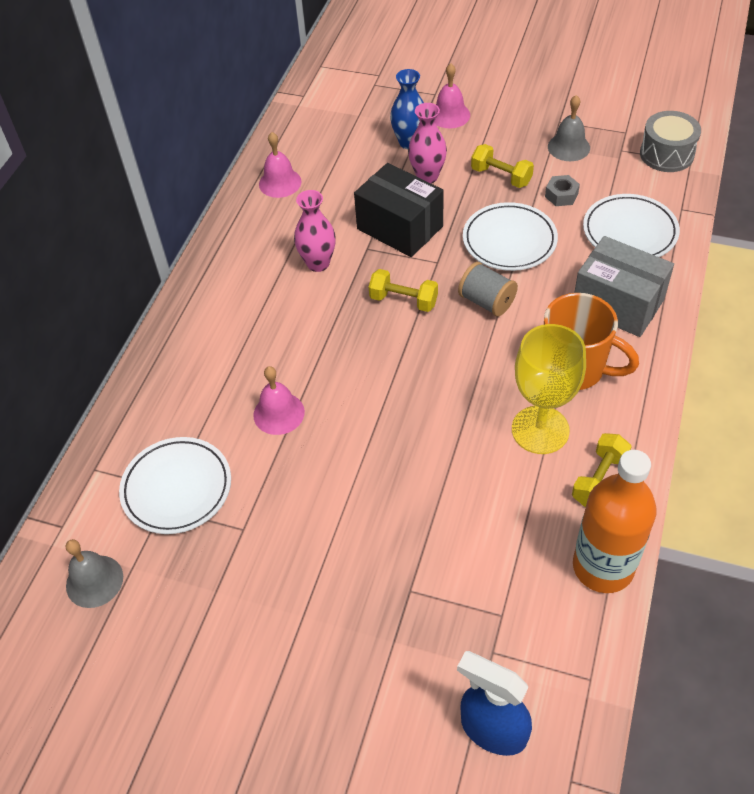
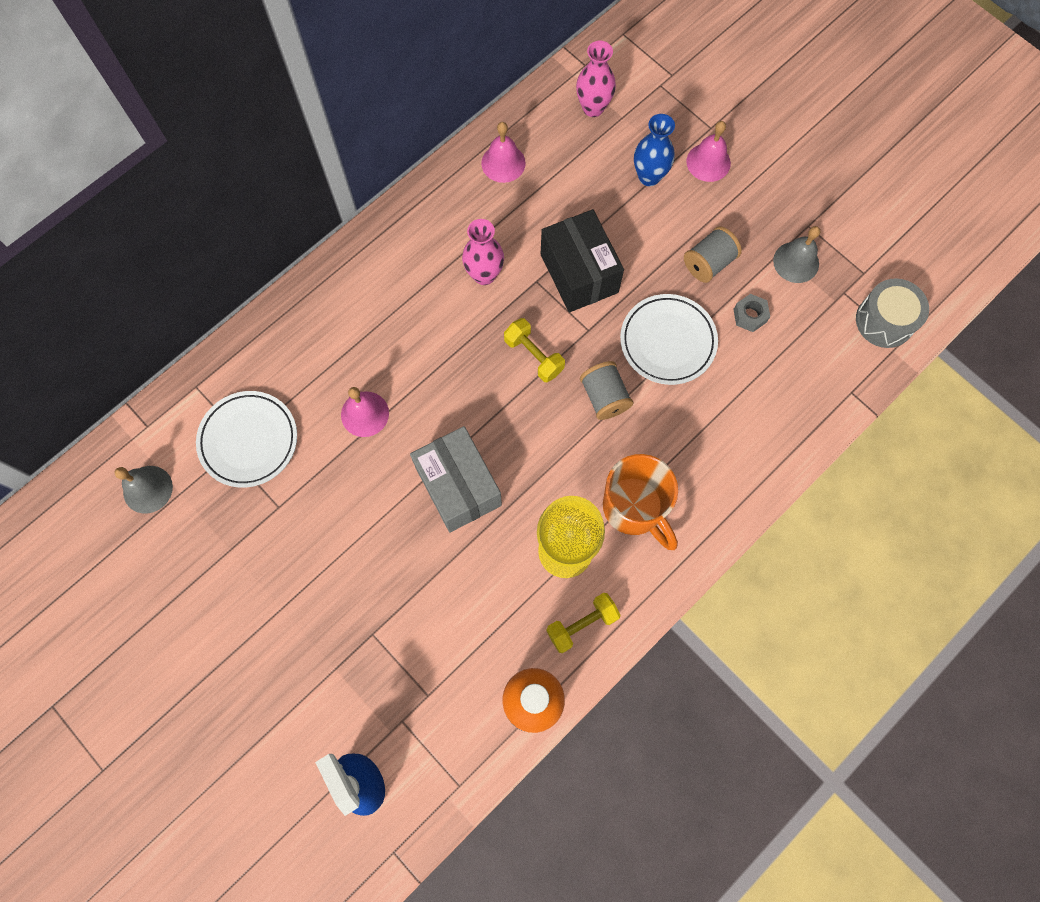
camera: 25 degrees right, 20 degrees up
pink vase [408,103,447,183] -> pink vase moved to [576,41,616,117]
yellow dumbbell [471,144,534,188] -> grey spool [684,226,742,283]
grey box [574,236,674,337] -> grey box moved to [410,426,502,532]
white plate [583,194,680,257] -> none

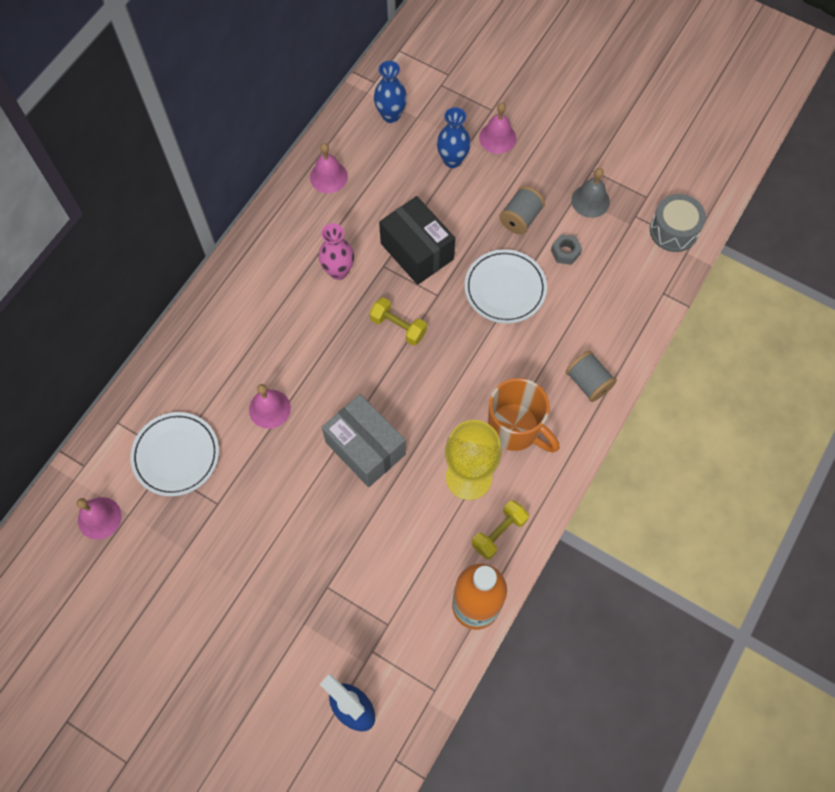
camera: 15 degrees left, 5 degrees down
grey bell [114,466,173,514] -> pink bell [77,497,122,540]
pink vase [576,41,616,117] -> blue vase [374,61,407,123]
grey spool [580,361,633,420] -> grey spool moved to [566,351,617,402]

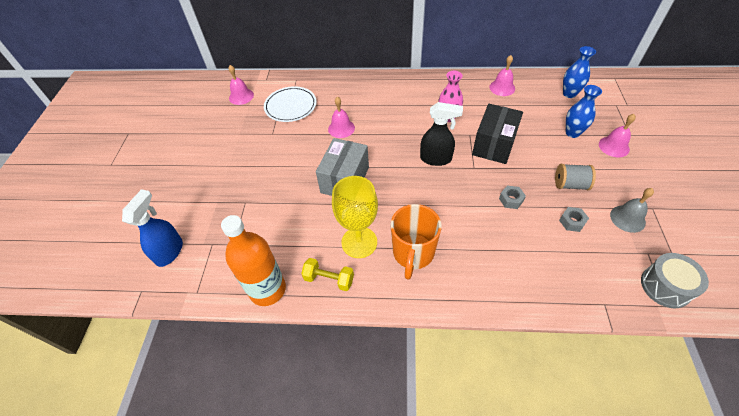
camera: 65 degrees right, 15 degrees down
yellow dumbbell [370,297,427,346] -> black spray bottle [420,102,463,166]
white plate [465,249,547,324] -> grey nut [499,186,526,209]
grey spool [566,351,617,402] -> none

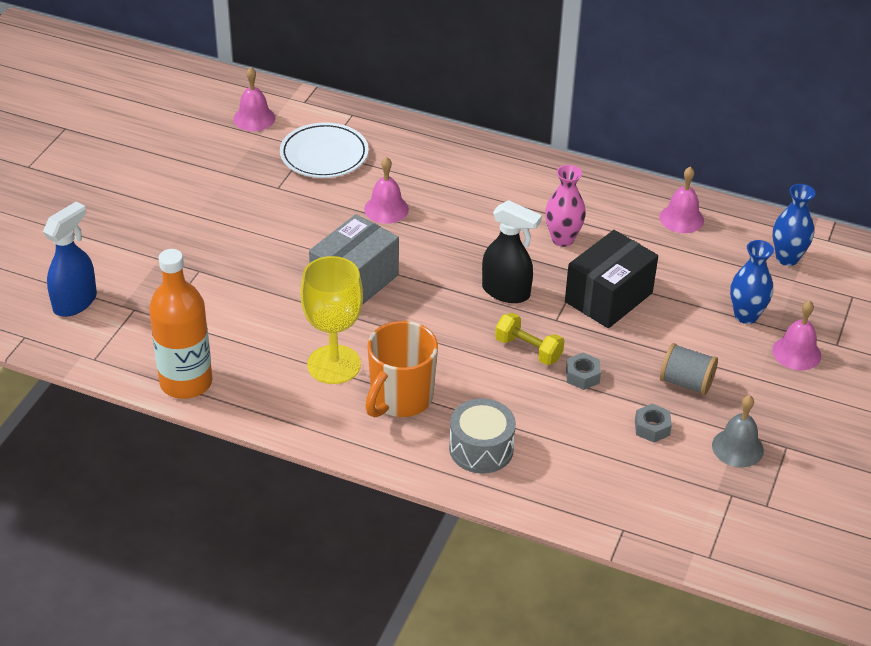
camera: 15 degrees right, 10 degrees down
yellow dumbbell [301,258,354,291] -> yellow dumbbell moved to [495,313,564,365]
grey drum [641,253,709,308] -> grey drum moved to [449,398,516,474]

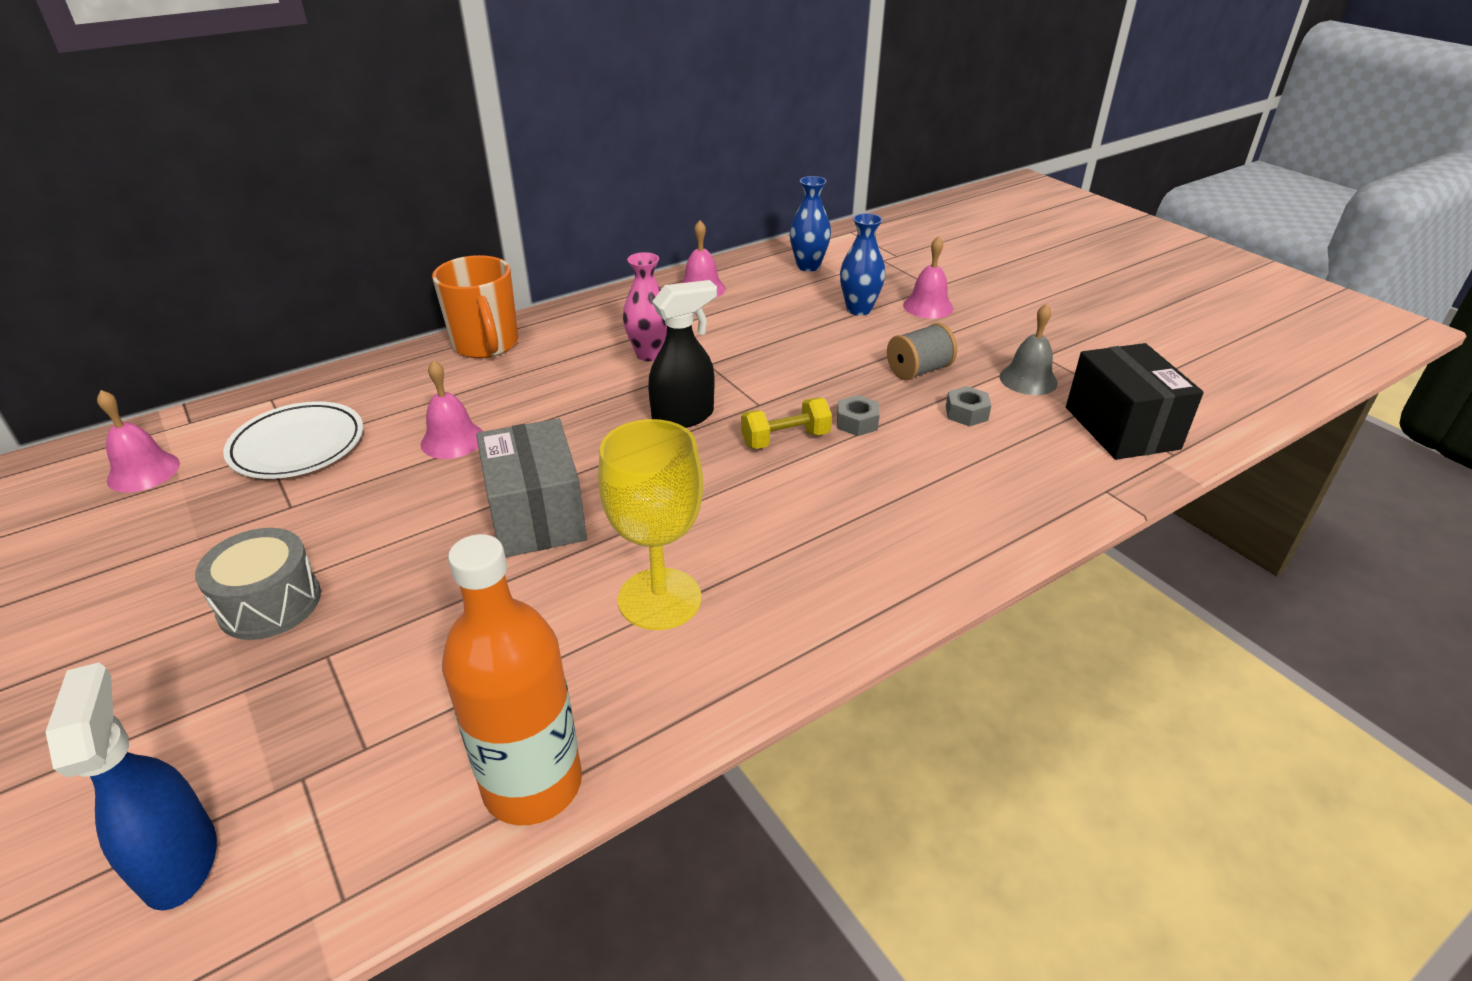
camera: 55 degrees left, 5 degrees down
orange mug [365,321,438,418] -> orange mug moved to [432,255,518,359]
grey drum [449,398,516,474] -> grey drum moved to [195,528,321,640]
black box [565,230,658,328] -> black box moved to [1066,343,1204,460]

